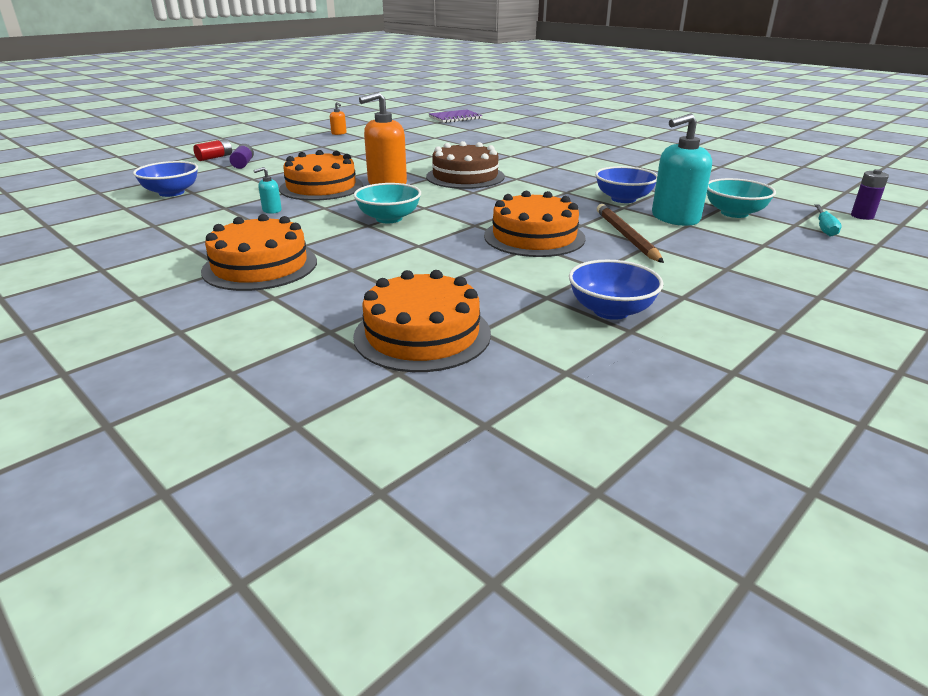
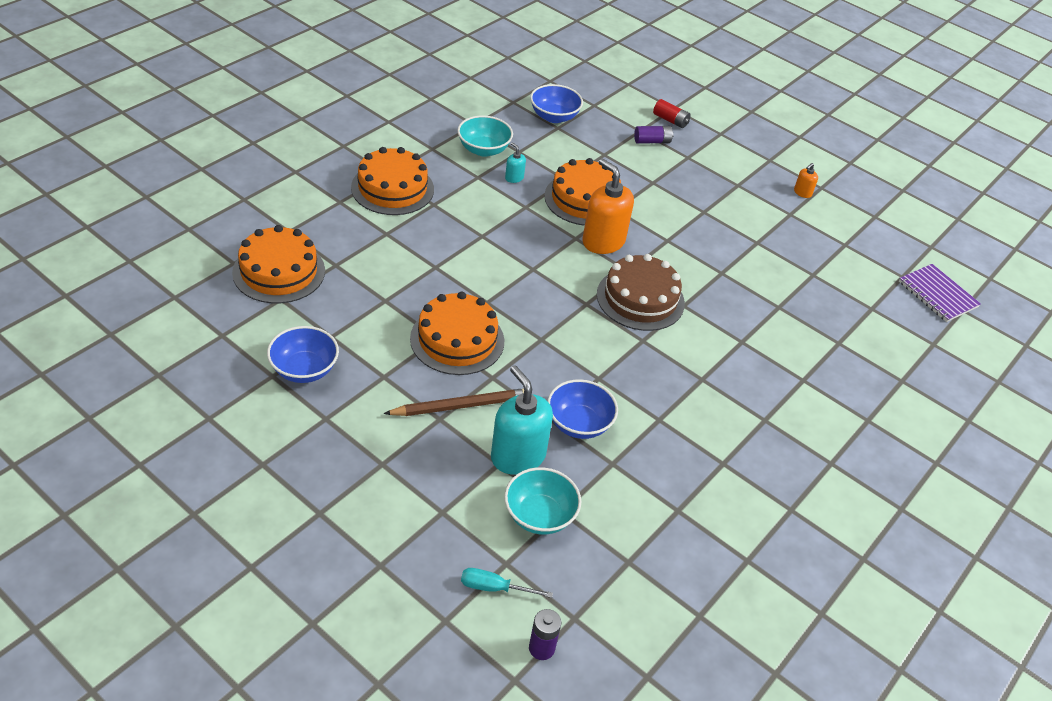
camera: 80 degrees right, 15 degrees up
turquoise bowl [353,183,421,223] -> turquoise bowl moved to [457,116,513,157]

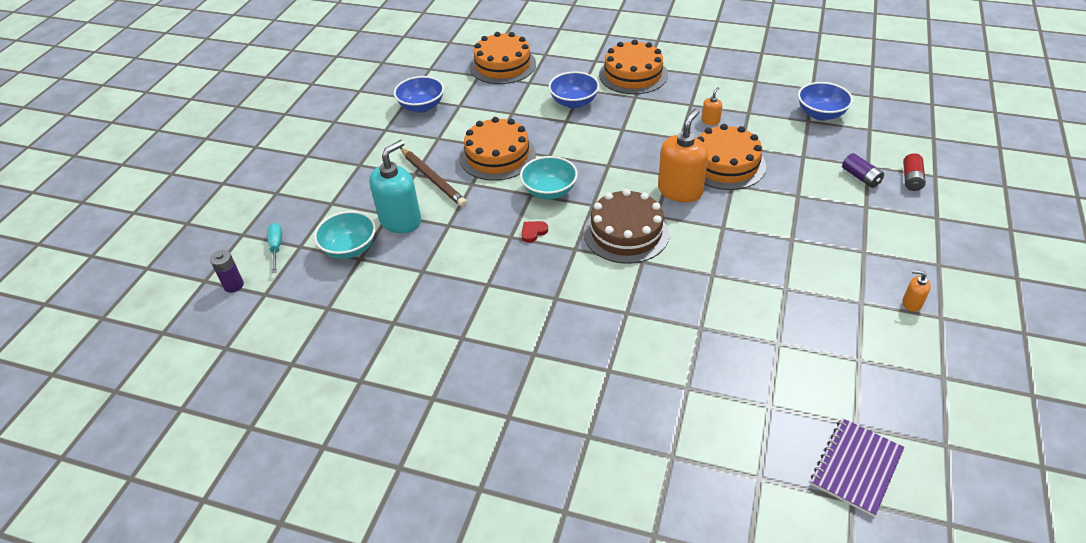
camera: 75 degrees right, 0 degrees up
turquoise bowl [457,116,513,157] -> turquoise bowl moved to [520,156,578,199]
turquoise soap dispenser [505,142,526,183] -> orange soap dispenser [702,87,722,125]
blue bowl [547,379,618,439] -> blue bowl moved to [549,72,599,108]
none -> red heart [521,221,548,243]

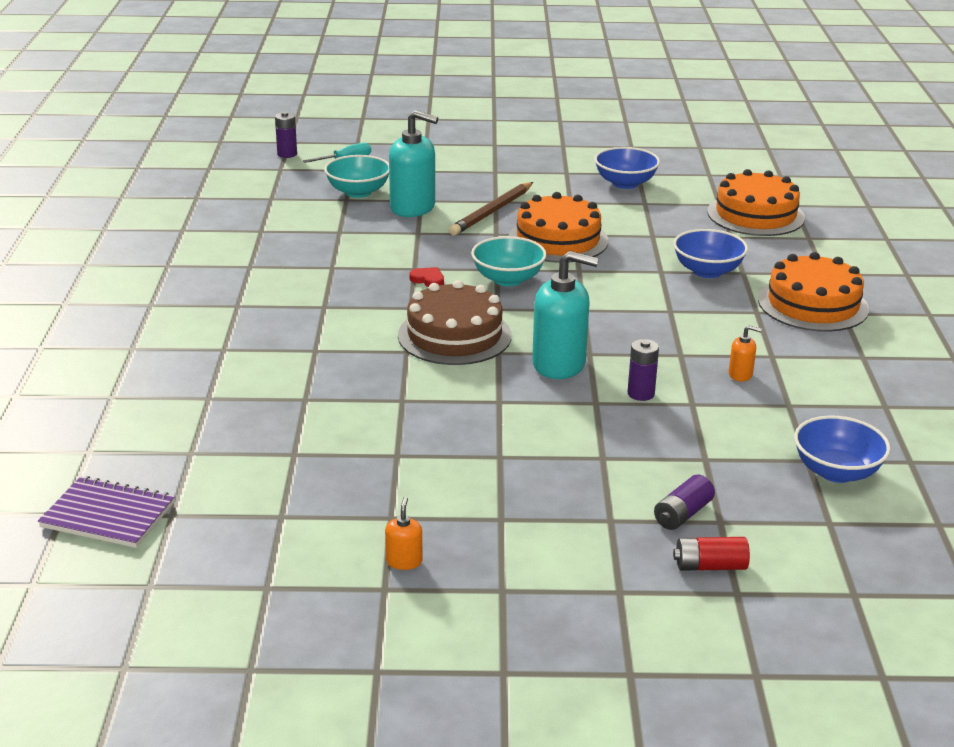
camera: 70 degrees right, 15 degrees down
orange soap dispenser [658,108,708,202] -> turquoise soap dispenser [532,251,599,379]
orange cake [697,124,766,190] -> purple battery [628,339,659,401]

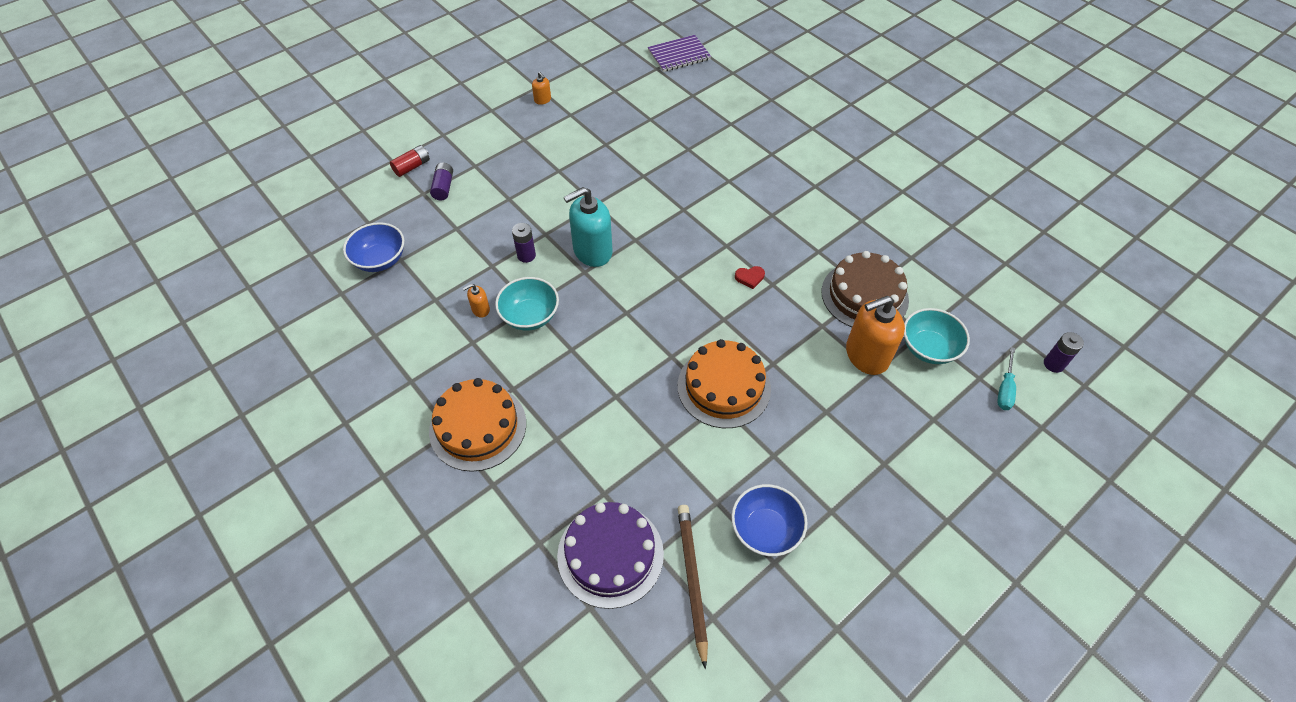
camera: 140 degrees right, 25 degrees up
turquoise soap dispenser [389,110,438,217] -> orange soap dispenser [846,296,905,375]
brown cake [398,280,512,365] -> brown cake moved to [821,251,909,327]
brown pencil [449,182,533,235] -> brown pencil moved to [678,505,708,669]
turquoise bowl [471,236,547,286] -> turquoise bowl moved to [495,277,559,331]
blue bowl [673,229,748,278] -> none
orange cake [707,169,805,236] -> purple cake [557,502,664,609]

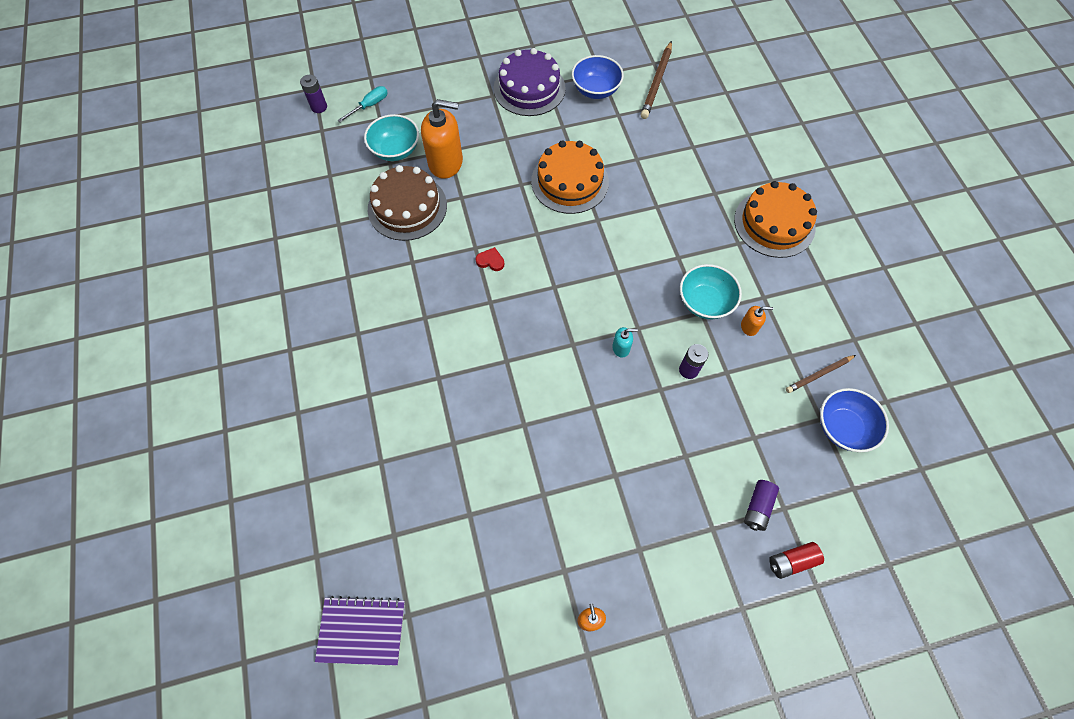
camera: 155 degrees left, 10 degrees up
purple cake [557,502,664,609] -> purple cake moved to [494,48,566,116]
turquoise soap dispenser [564,187,612,267] -> turquoise soap dispenser [612,327,638,358], size x0.45
none -> brown pencil [786,355,856,393]

